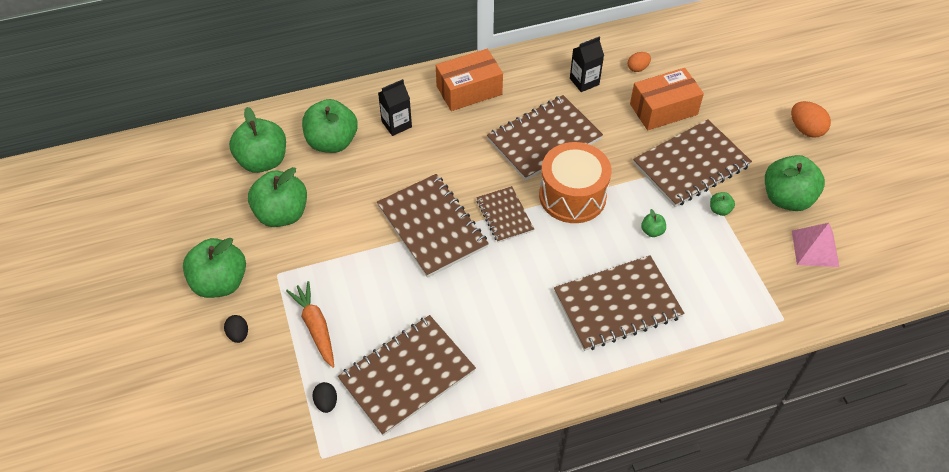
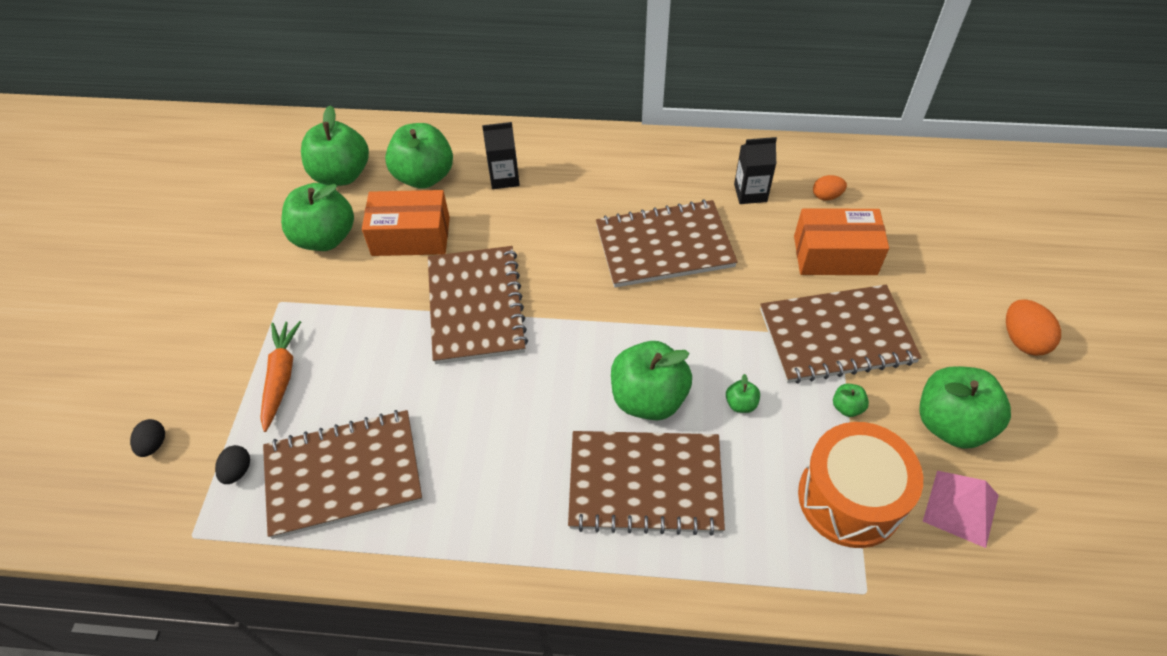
camera: 25 degrees right, 0 degrees up
green apple [183,238,246,298] -> green apple moved to [611,341,692,420]
black egg [224,315,248,343] -> black egg moved to [130,419,165,457]
orange box [436,49,503,111] -> orange box moved to [362,190,450,256]
brown notebook [476,186,534,243] -> none
orange drum [539,142,612,223] -> orange drum moved to [798,422,923,548]

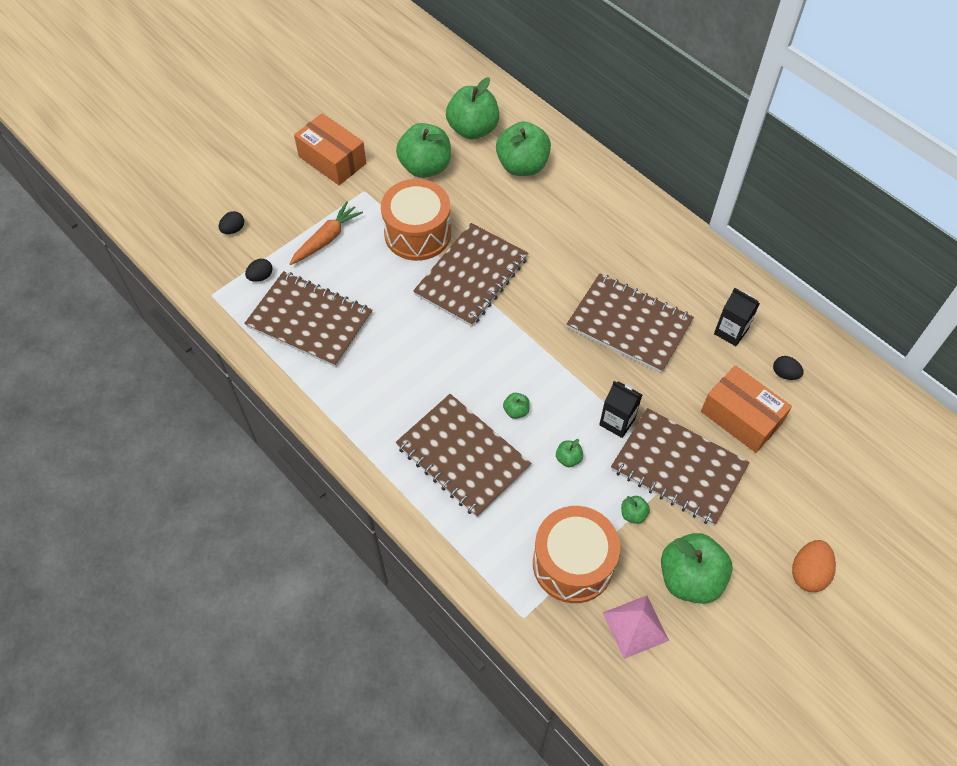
camera: 40 degrees right, 5 degrees up
orange box [362,190,450,256] -> orange box moved to [294,113,366,185]
black carton [482,122,520,189] -> black carton moved to [599,381,642,438]
green apple [611,341,692,420] -> green apple [503,393,530,419], size x0.42
orange egg [813,175,847,201] -> black egg [773,356,804,380]
none -> orange drum [381,179,451,261]

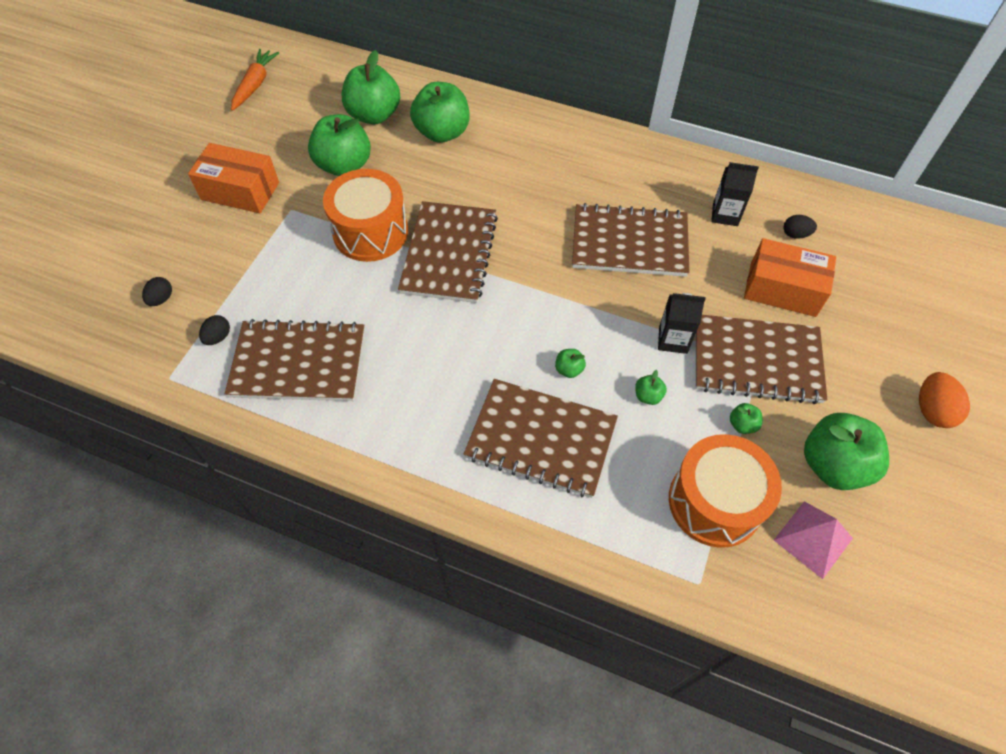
camera: 25 degrees left, 0 degrees up
orange carrot [289,202,363,265] -> orange carrot moved to [231,49,279,111]

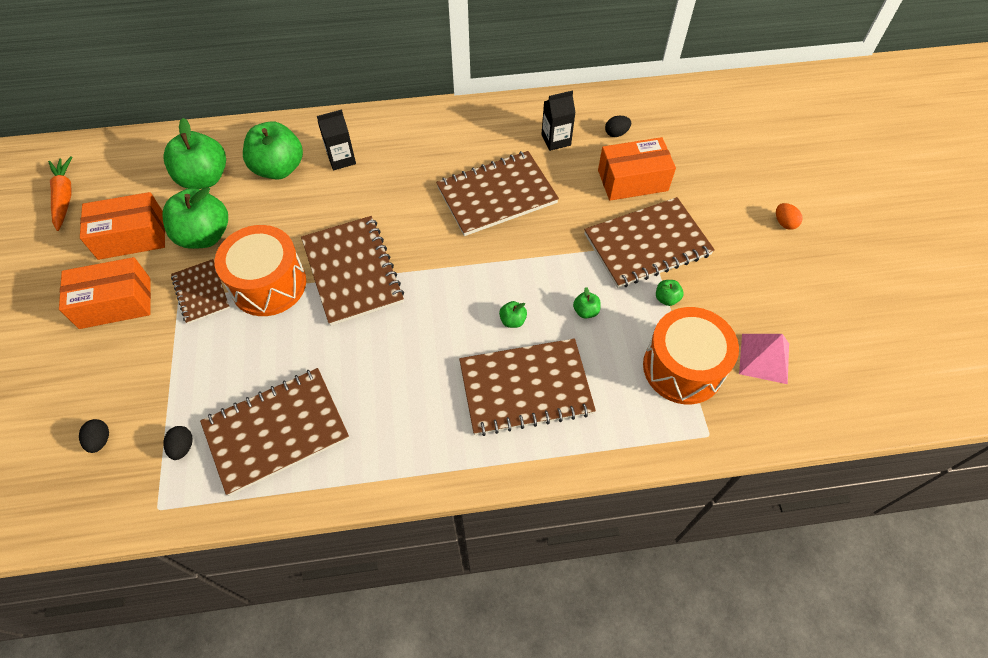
camera: 30 degrees left, 0 degrees up
black carton [658,293,706,354] -> black carton moved to [317,109,356,170]
green apple [804,413,889,490] -> none
orange egg [919,372,970,428] -> orange egg [776,203,803,230], size x0.63
none -> orange box [80,192,165,260]
none -> brown notebook [171,259,230,324]

